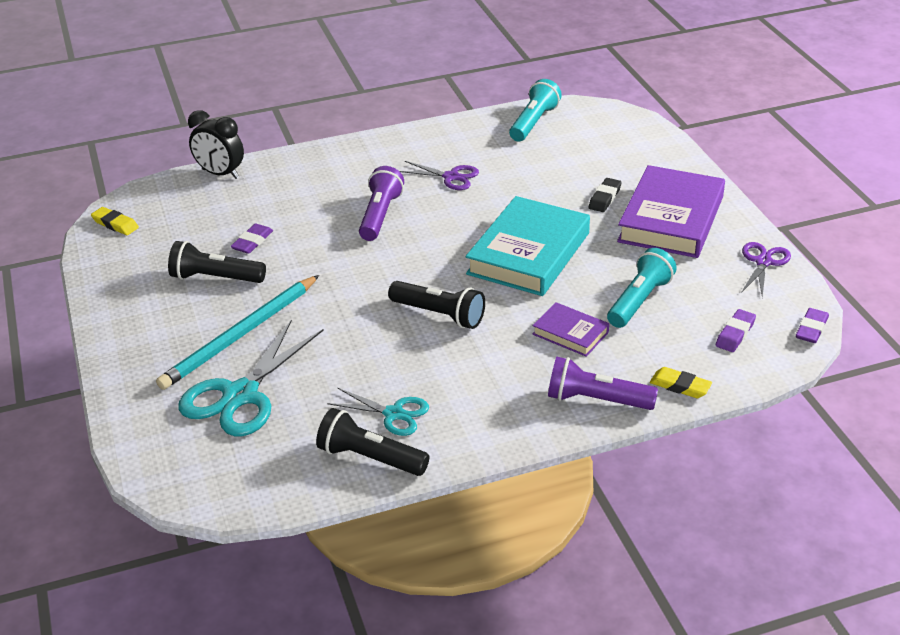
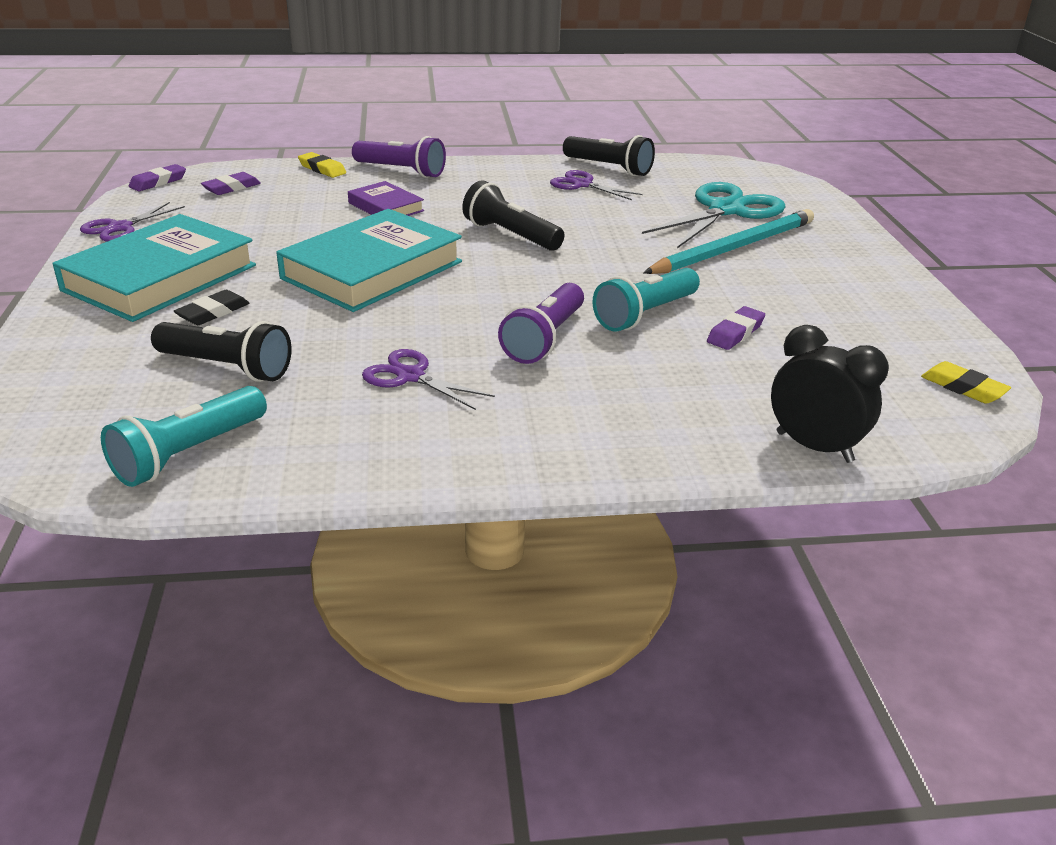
camera: 170 degrees left, 5 degrees down
black flashlight [168,241,266,283] -> black flashlight moved to [151,321,291,382]
turquoise scissors [327,388,429,436] -> purple scissors [550,170,643,200]
turquoise flashlight [607,248,677,328] -> turquoise flashlight moved to [592,268,700,332]
purple book [617,165,725,258] -> turquoise book [52,214,256,322]

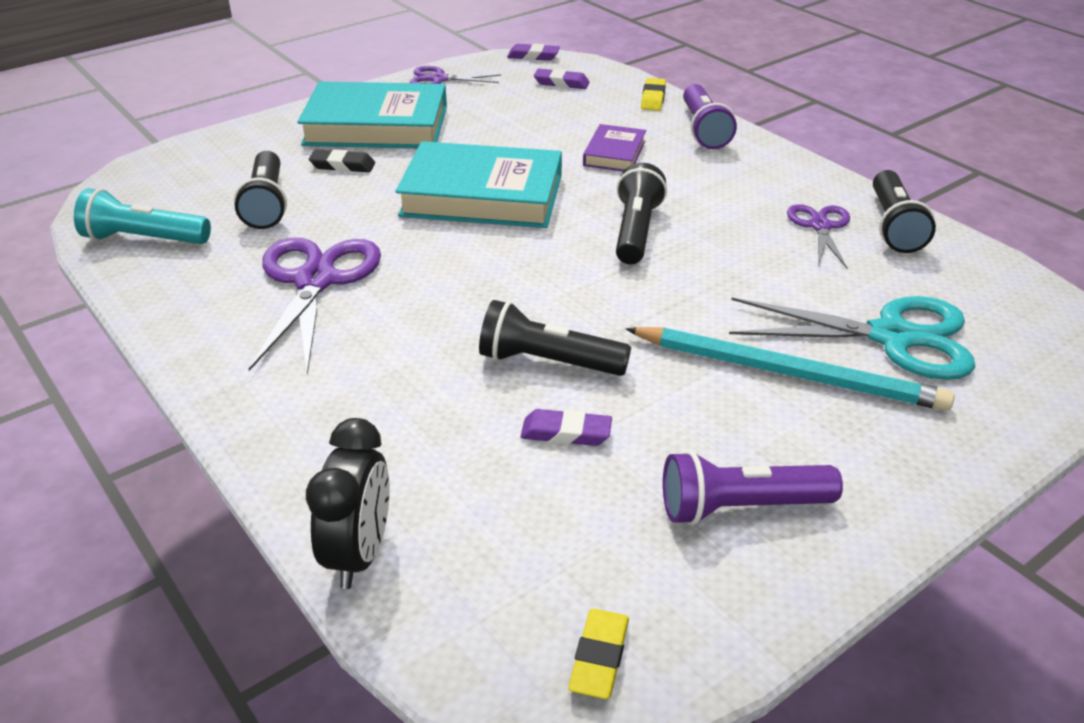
camera: 60 degrees right, 5 degrees up
purple scissors [362,349,495,410] -> purple scissors [249,238,381,374], size x1.77
purple flashlight [498,283,584,364] -> purple flashlight moved to [663,451,843,525]
turquoise flashlight [592,268,700,332] -> black flashlight [479,300,631,376]

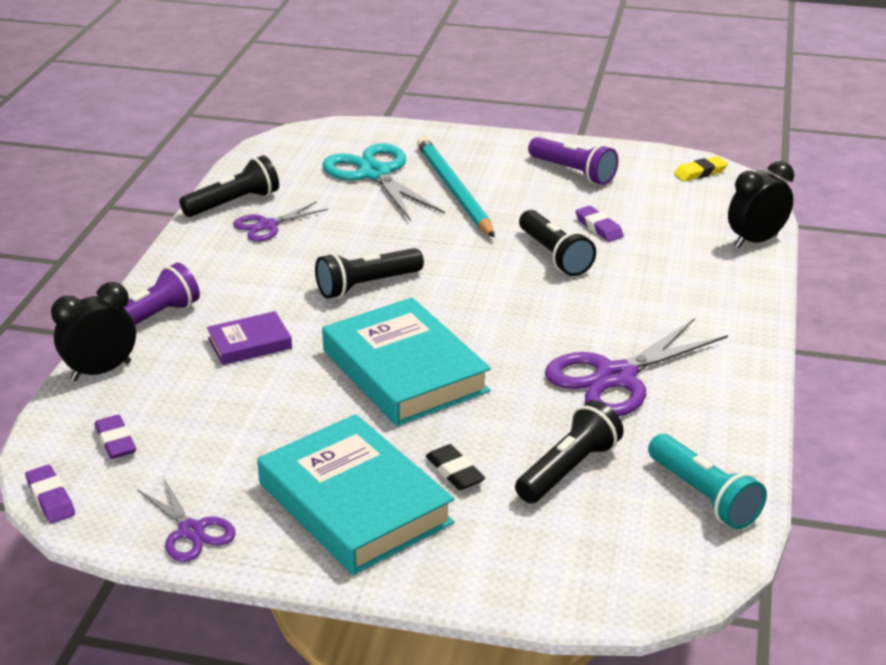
camera: 130 degrees left, 5 degrees down
yellow eraser [641,78,666,111] -> black clock [51,282,136,381]

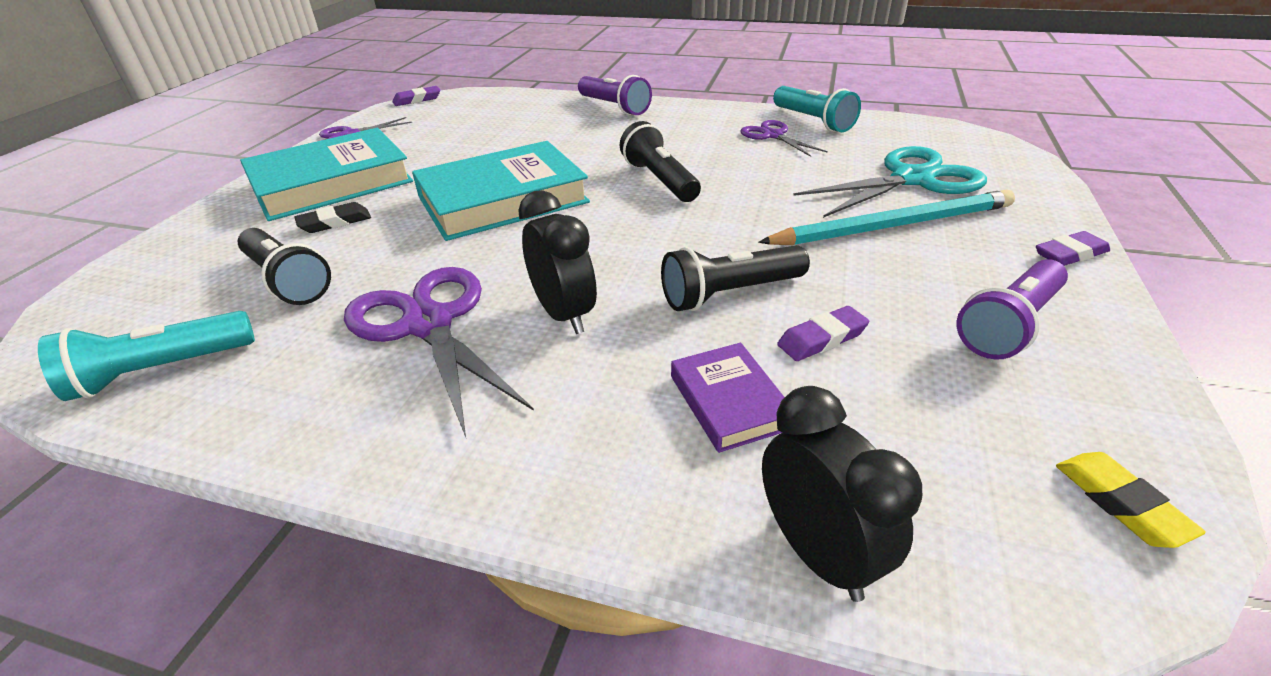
camera: 95 degrees right, 5 degrees up
black clock [51,282,136,381] -> black clock moved to [518,190,597,334]
purple eraser [95,415,136,459] -> purple eraser moved to [1036,231,1110,266]
black flashlight [179,155,279,217] -> turquoise flashlight [773,86,861,132]
purple book [207,311,292,365] -> purple book moved to [671,343,785,453]

